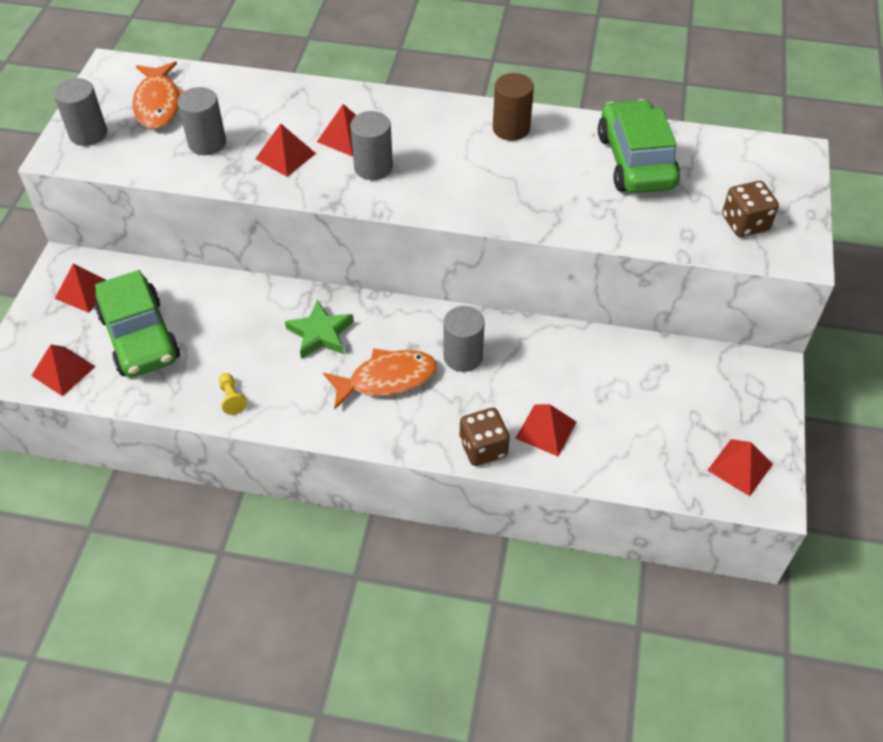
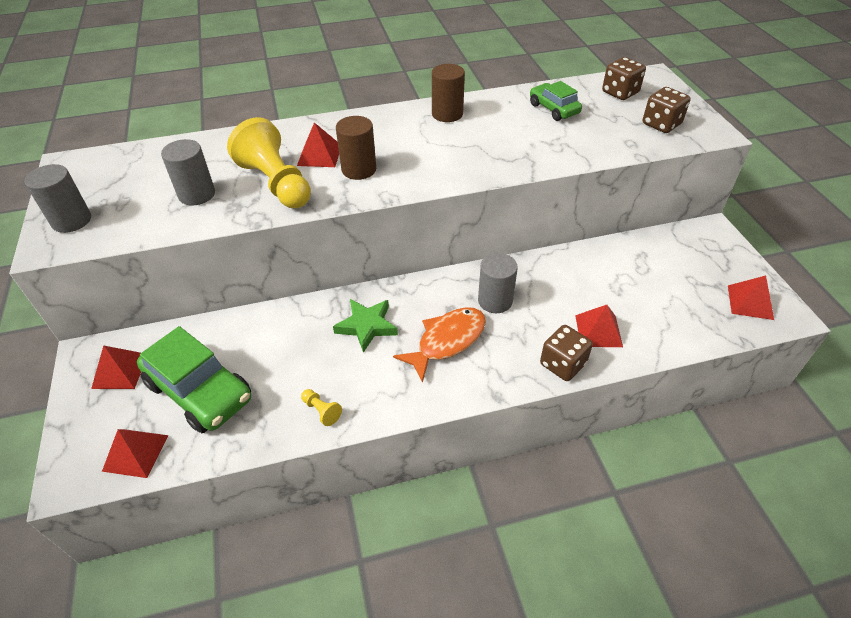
camera: 25 degrees left, 5 degrees down
orange fish [132,62,184,129] -> none
red pyramid [255,123,316,177] -> yellow pawn [227,117,311,208]
grey cylinder [350,111,393,180] -> brown cylinder [336,116,376,180]
green car [598,99,680,193] -> green car [530,81,582,121], size x0.57
none -> brown dice [602,57,646,100]

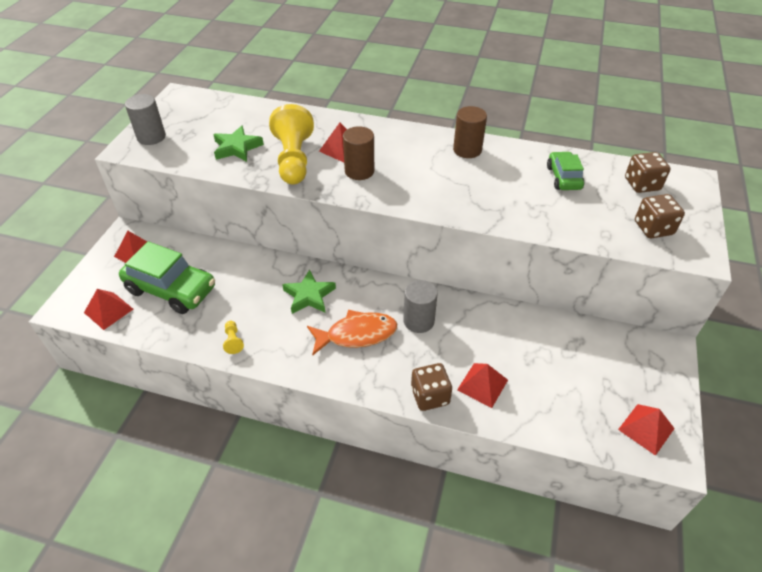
camera: 30 degrees right, 0 degrees up
green car [137,326,251,433] -> green car turned 45 degrees counterclockwise [119,241,215,314]
grey cylinder [161,139,215,205] -> green star [213,126,264,162]

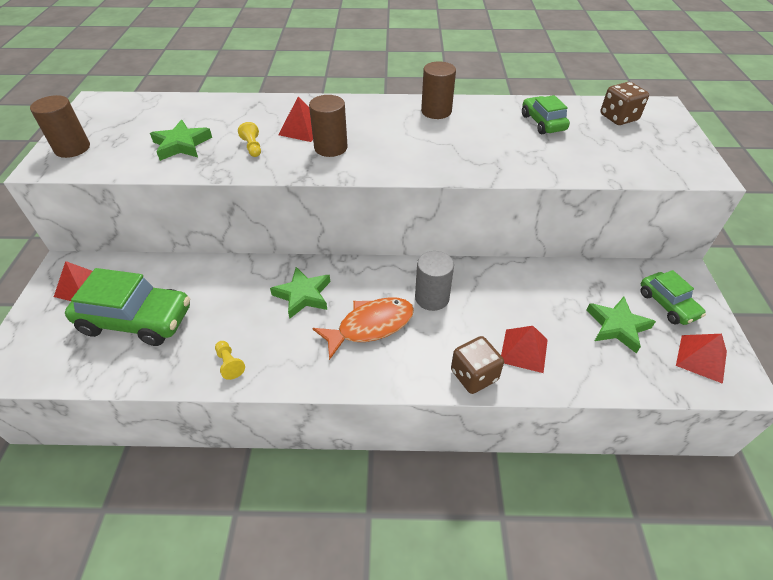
camera: 15 degrees left, 0 degrees up
red pyramid [84,289,133,330] -> none
grey cylinder [125,94,166,145] -> brown cylinder [30,95,90,158]
yellow pawn [269,104,314,185] -> yellow pawn [238,122,261,157], size x0.40
brown dice [635,194,685,238] -> none
none -> green star [586,297,656,354]
none -> green car [640,270,706,325]

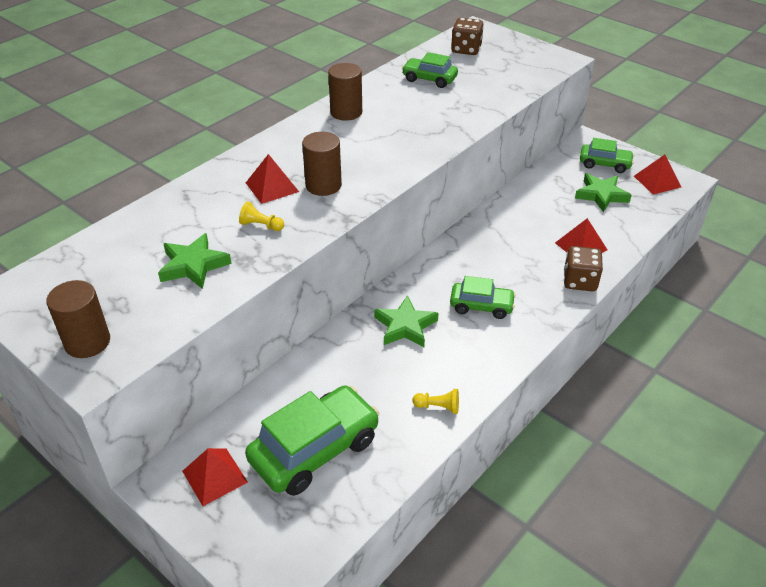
camera: 50 degrees left, 5 degrees down
orange fish [313,297,414,360] -> green car [450,276,516,319]
grey cylinder [415,251,454,311] -> none

